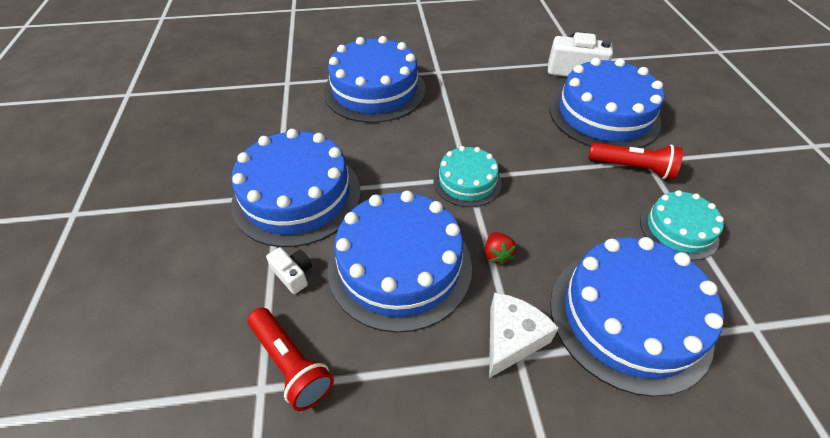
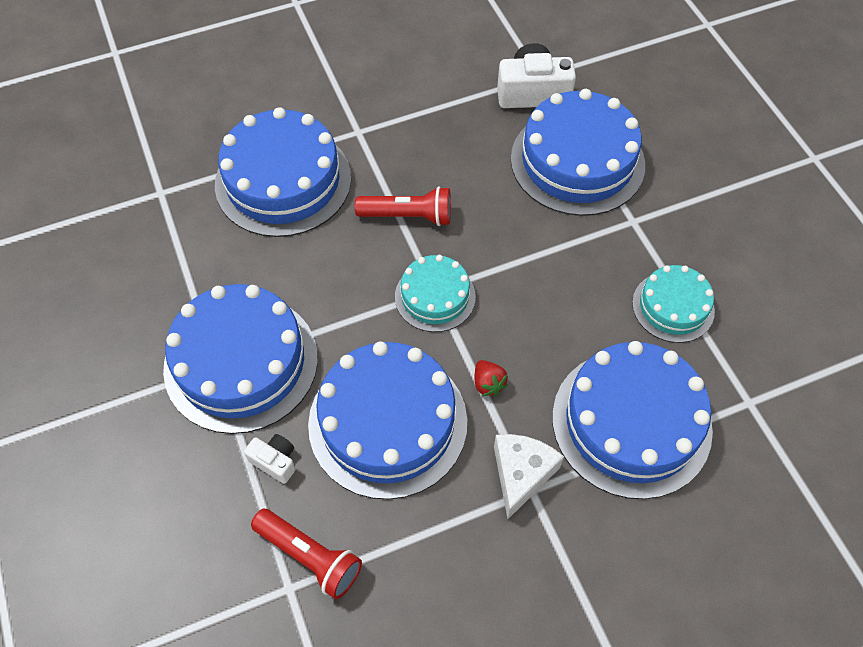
camera: 15 degrees left, 10 degrees up
red flashlight [588,143,683,179] -> red flashlight moved to [355,186,451,226]

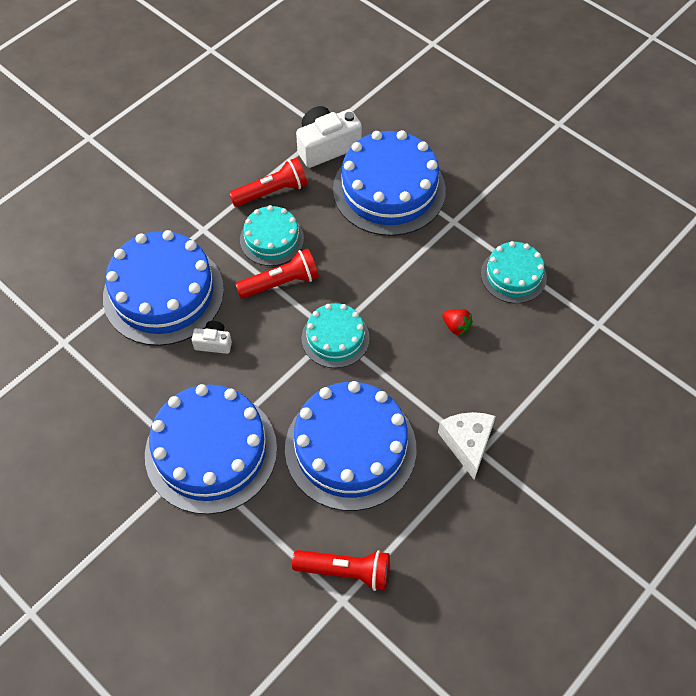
camera: 25 degrees left, 0 degrees up
white camera [244,434,296,484] -> white camera moved to [192,321,232,354]
red strawberry [475,360,508,396] -> red strawberry moved to [442,309,473,336]
blue cake [552,341,713,499] -> none
none -> red flashlight [229,158,307,207]
none -> turquoise cake [240,205,304,266]

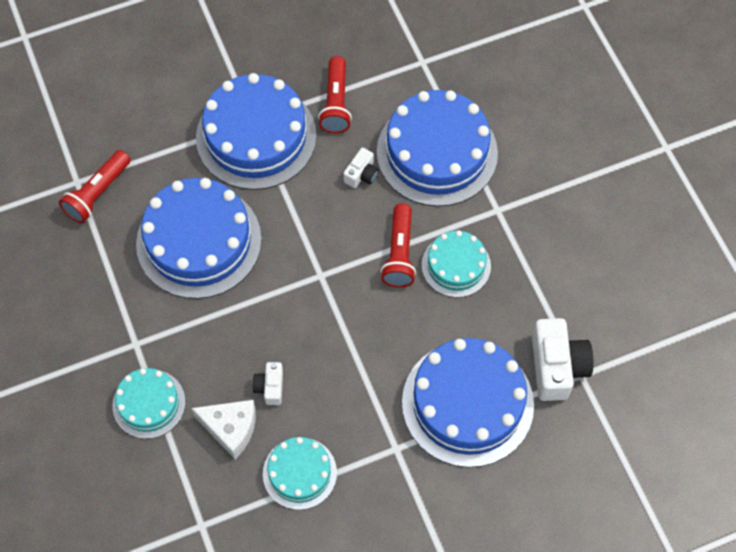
camera: 115 degrees right, 5 degrees up
red flashlight [229,158,307,207] -> red flashlight moved to [318,56,352,134]
turquoise cake [301,303,370,368] -> turquoise cake moved to [112,368,185,439]
white cheese [438,412,496,480] -> white cheese moved to [191,400,256,459]
red strawberry [442,309,473,336] -> white camera [252,362,283,405]

